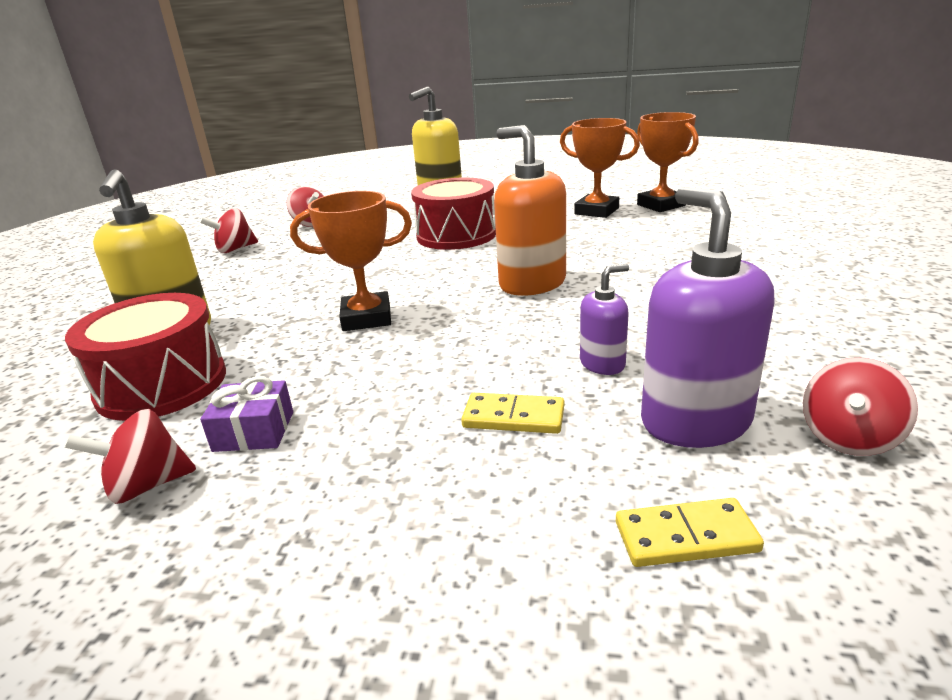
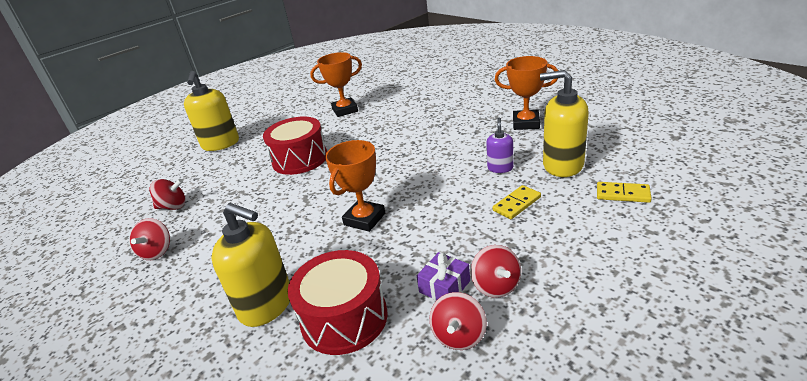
camera: 50 degrees left, 5 degrees up
orange soap dispenser [494,125,566,296] -> none
yellow domino [616,498,764,567] -> yellow domino turned 75 degrees clockwise [597,182,652,203]
orange trophy [637,112,698,212] -> orange trophy moved to [495,56,559,130]
purple soap dispenser [641,187,775,448] -> yellow soap dispenser [540,70,589,177]
red spinning top [803,358,918,456] -> red spinning top moved to [471,245,521,298]

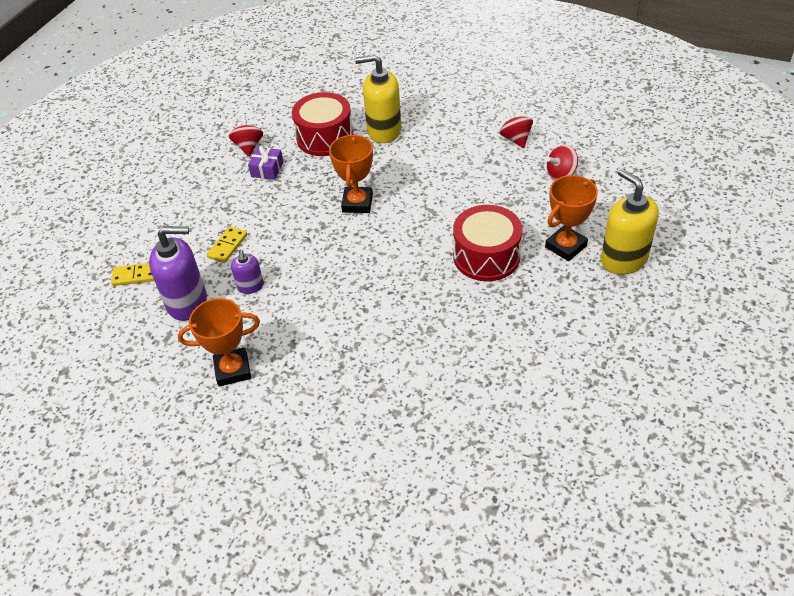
camera: 155 degrees right, 15 degrees up
orange trophy [310,52,362,117] -> orange trophy moved to [545,175,598,261]
red spinning top [471,245,521,298] -> none
yellow soap dispenser [540,70,589,177] -> purple soap dispenser [149,226,207,321]

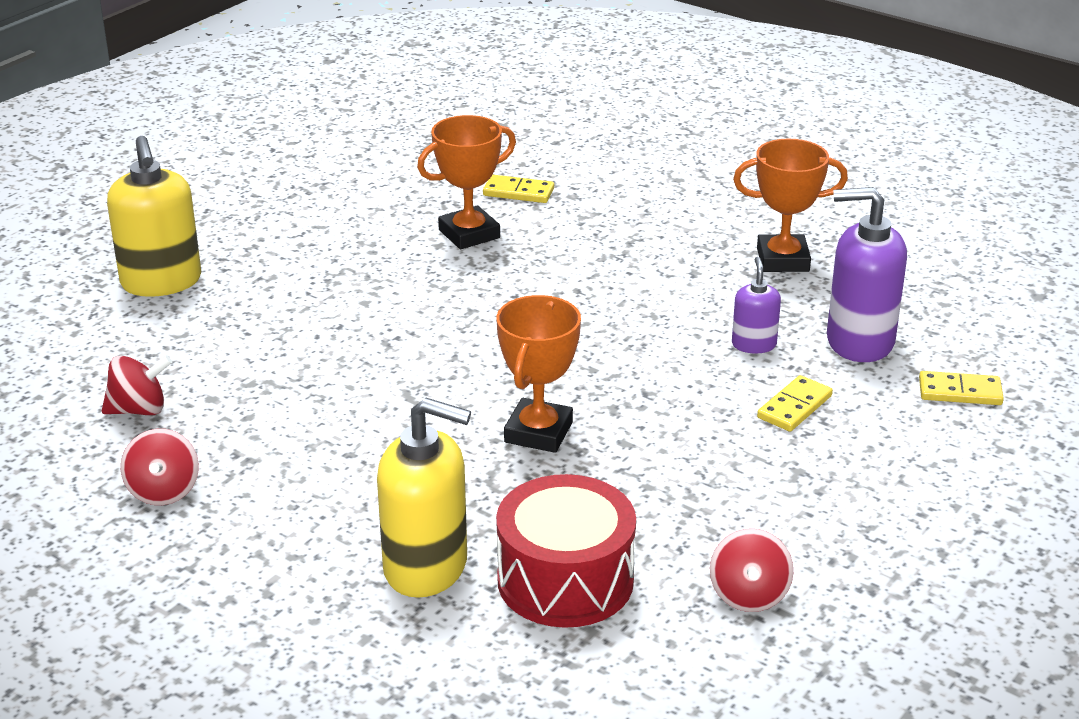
camera: 170 degrees left, 15 degrees down
purple gift [248,146,284,180] -> none
red drum [453,205,523,281] -> none
orange trophy [545,175,598,261] -> orange trophy moved to [417,115,516,249]
none -> yellow domino [483,175,554,203]

